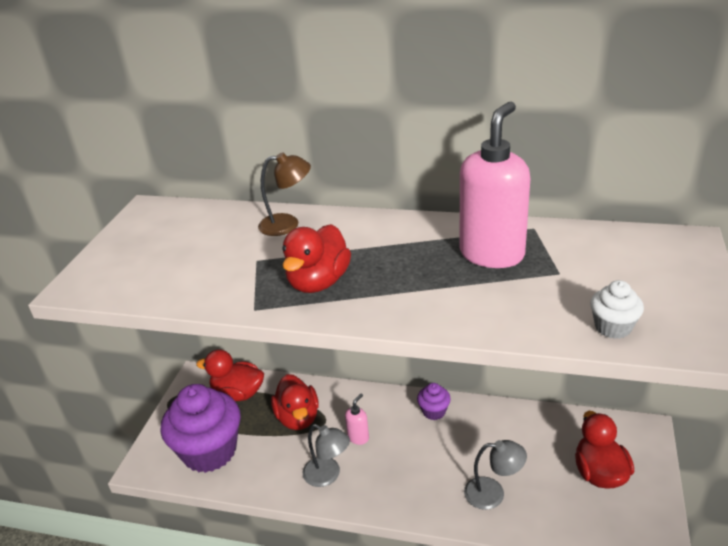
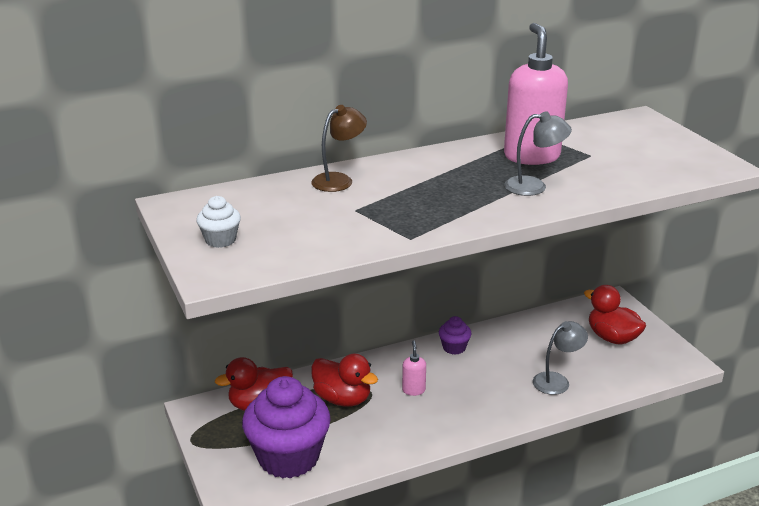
camera: 40 degrees left, 5 degrees down
red duck [282,224,351,293] -> none
grey lamp [303,424,350,487] -> grey lamp moved to [504,111,572,196]
white cupcake [590,280,644,339] -> white cupcake moved to [196,196,241,248]

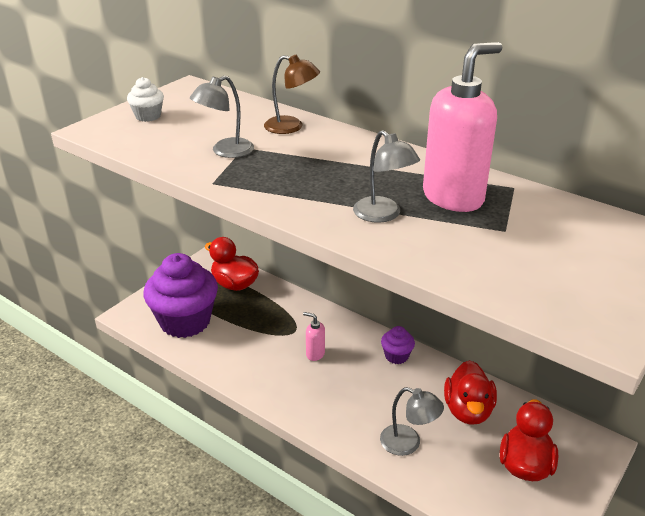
camera: 60 degrees right, 5 degrees up
red duck [311,353,378,406] -> red duck moved to [444,360,497,425]
pink soap dispenser [402,340,426,396] -> pink soap dispenser turned 120 degrees counterclockwise [303,312,325,361]
none -> grey lamp [190,75,254,158]

